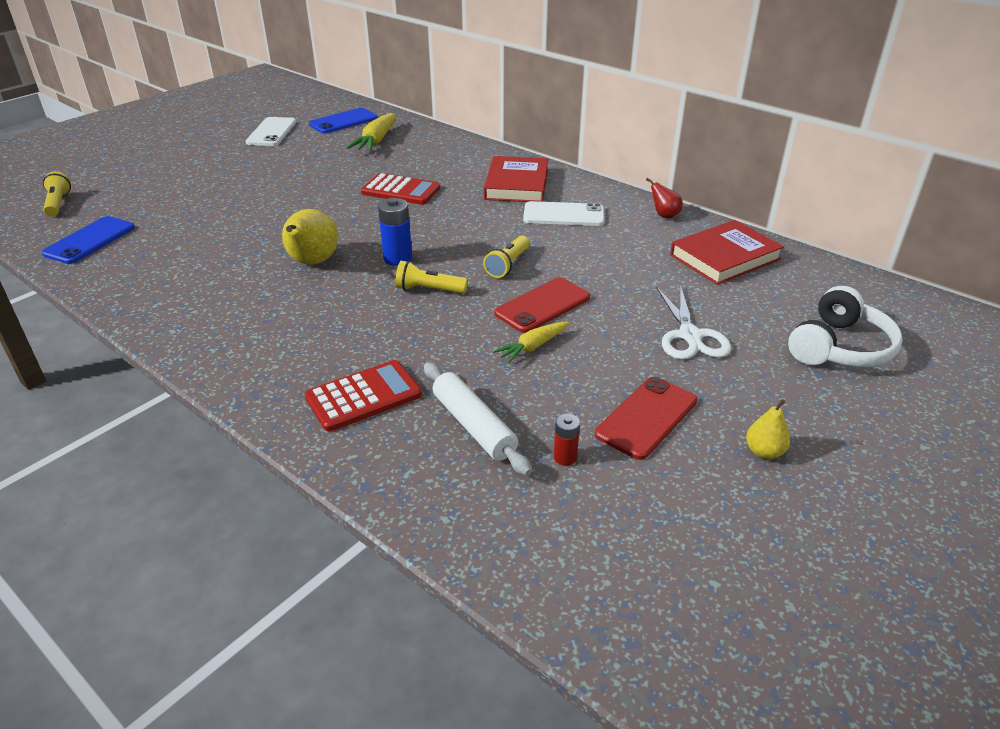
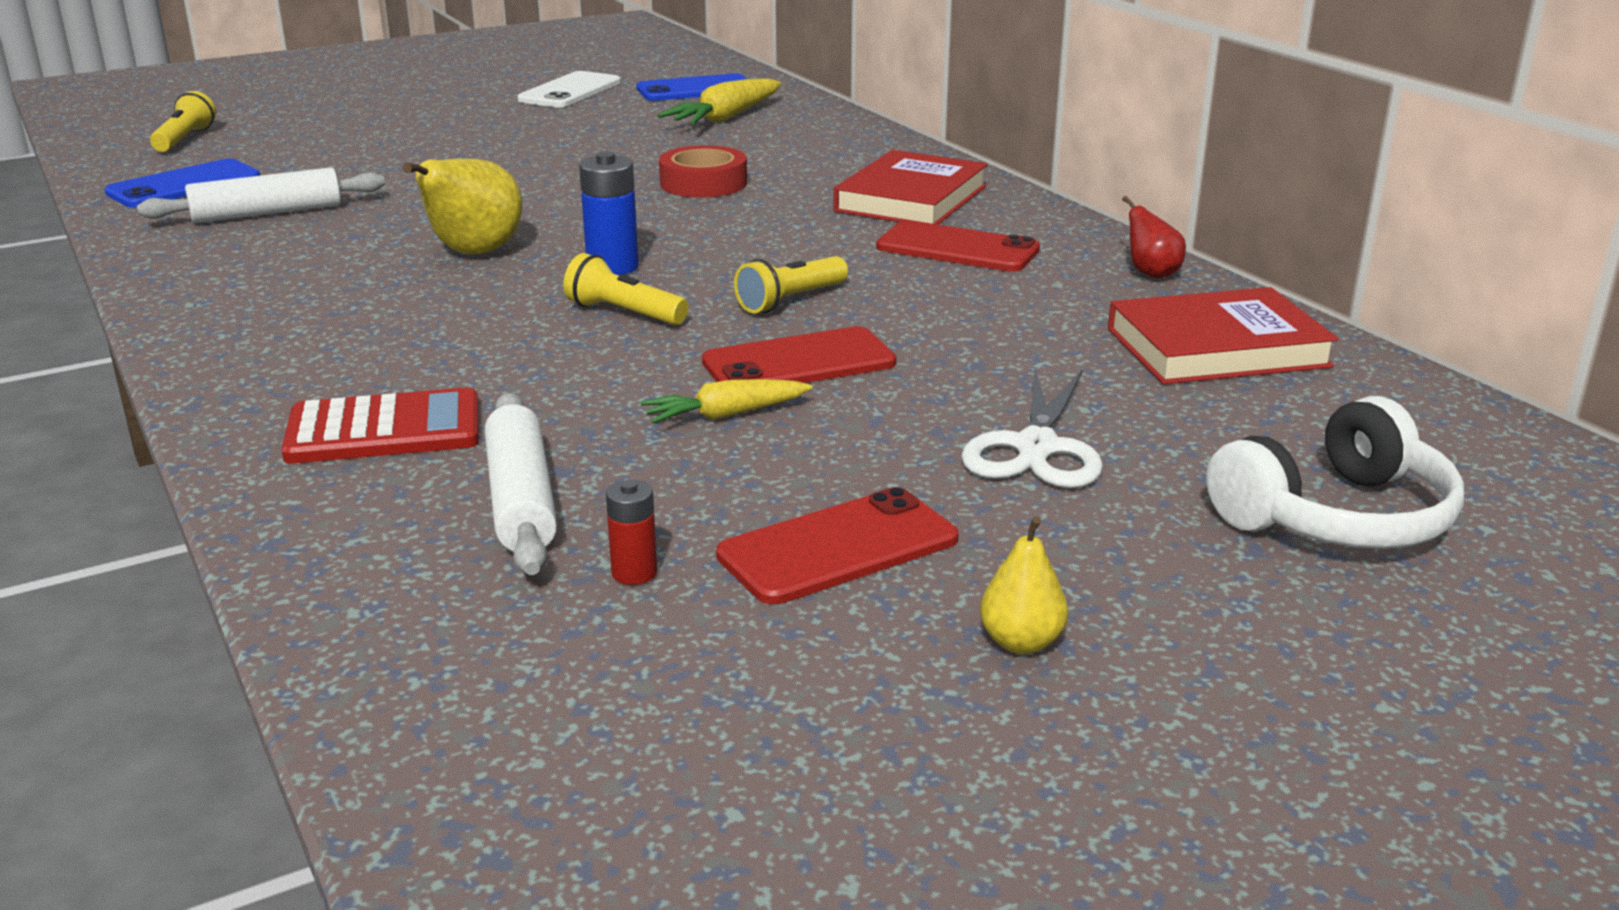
camera: 20 degrees right, 10 degrees down
red calculator [361,173,440,205] -> red tape [659,145,747,197]
white phone [523,201,605,226] -> red phone [876,220,1040,272]
none -> white rolling pin [137,167,385,223]

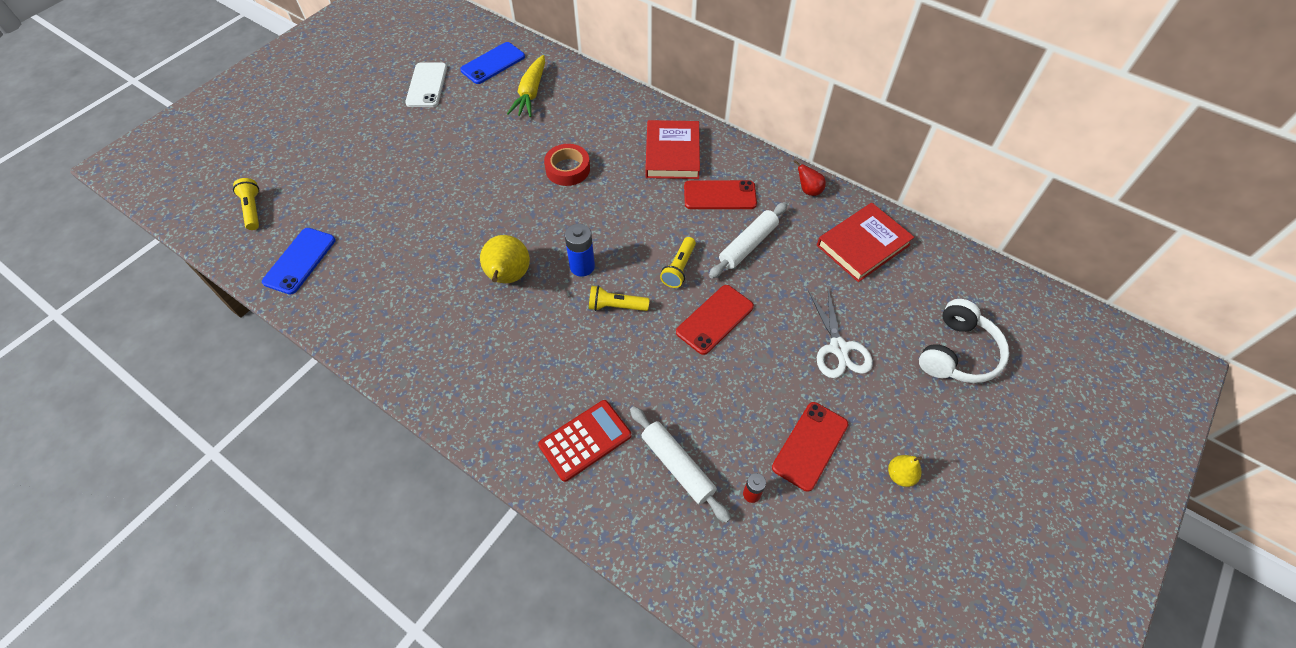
camera: 25 degrees left, 30 degrees up
white rolling pin [137,167,385,223] -> white rolling pin moved to [709,202,787,279]
yellow carrot [641,379,813,424] -> none

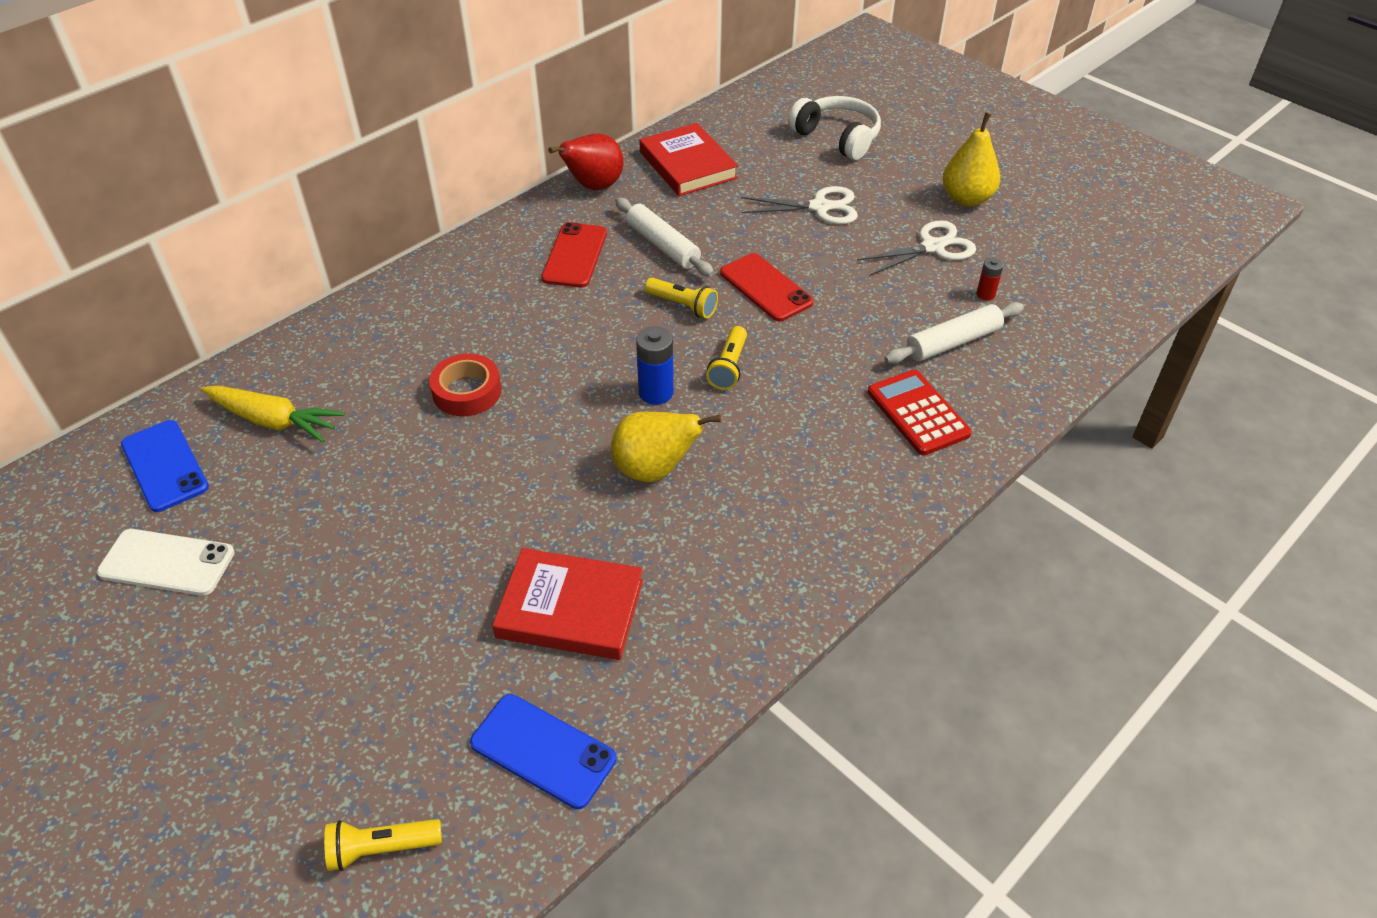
camera: 80 degrees left, 10 degrees down
red book [645,120,700,179] -> red book moved to [492,548,643,660]
red phone [772,402,849,492] -> white scissors [857,220,976,276]
red pear [794,160,826,196] -> red pear [548,133,624,190], size x1.81
yellow pear [888,455,922,487] -> yellow pear [943,112,1000,207], size x1.81

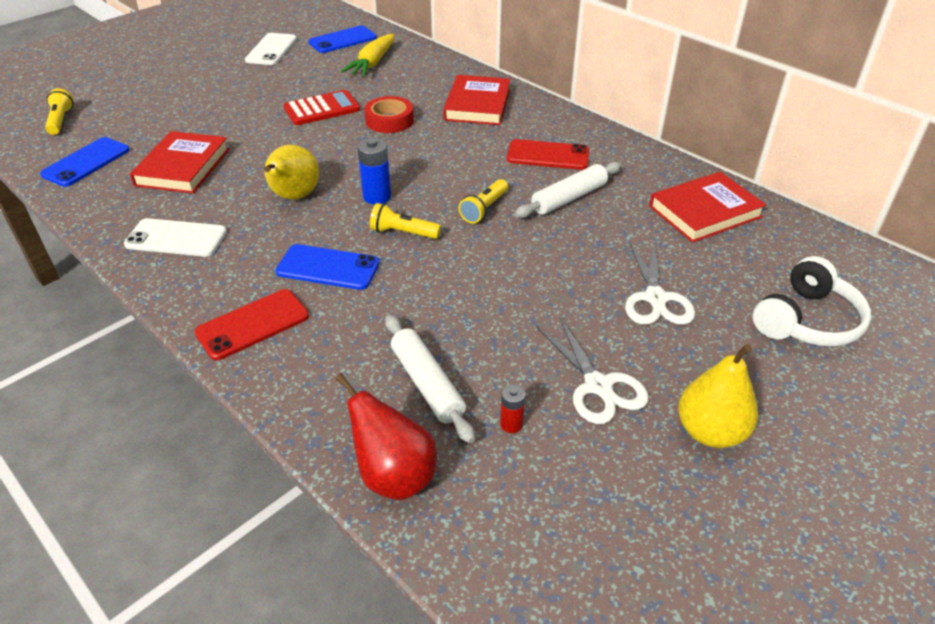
camera: 90 degrees right, 5 degrees down
red pear [548,133,624,190] -> red pear moved to [335,373,437,500]
red phone [720,253,814,321] -> red phone moved to [194,289,309,360]
red calculator [868,370,972,456] -> red calculator moved to [284,90,360,125]
none -> white phone [124,218,227,257]
none -> blue phone [275,244,380,290]
none -> red book [443,75,511,125]

